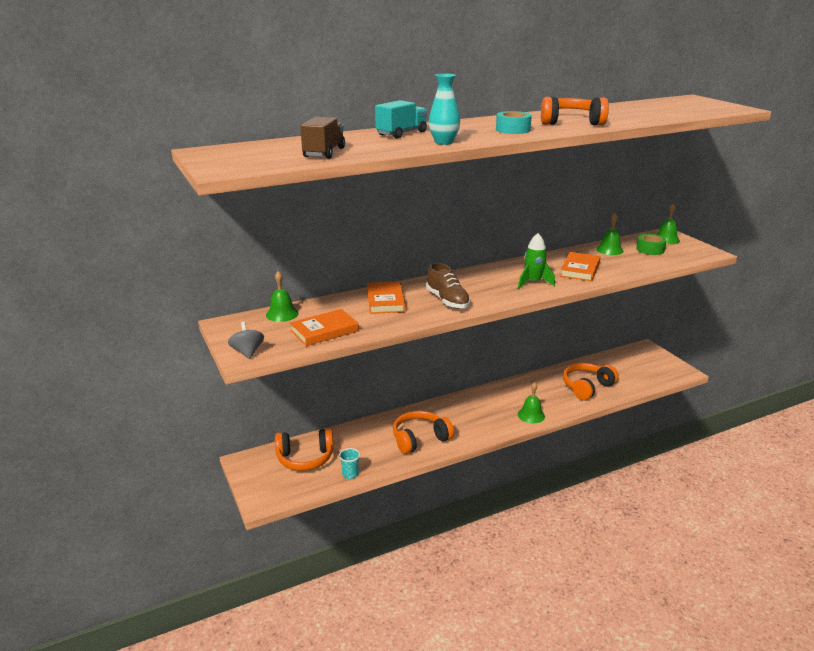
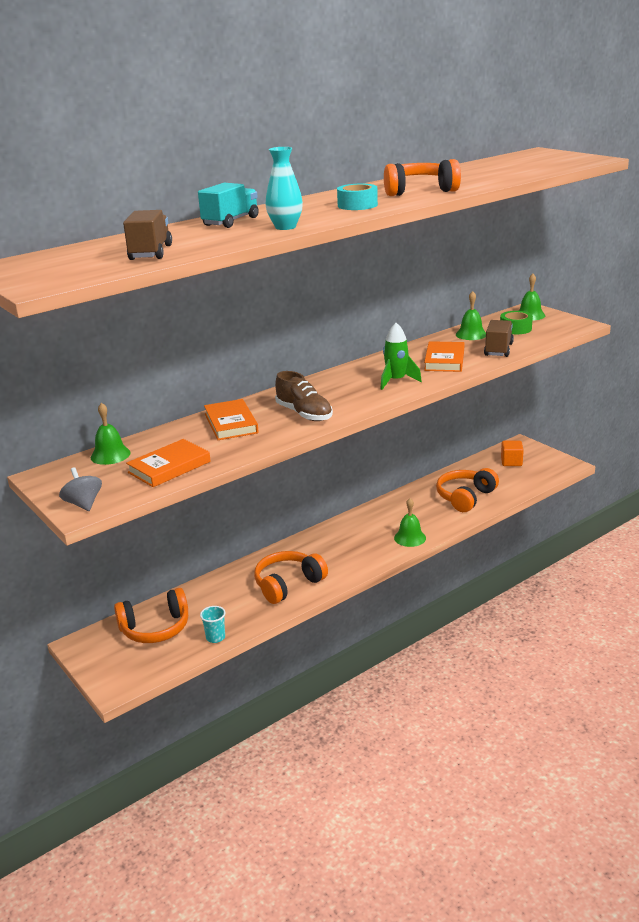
camera: 10 degrees left, 0 degrees up
none -> brown truck [484,320,514,357]
none -> orange cube [501,441,524,466]

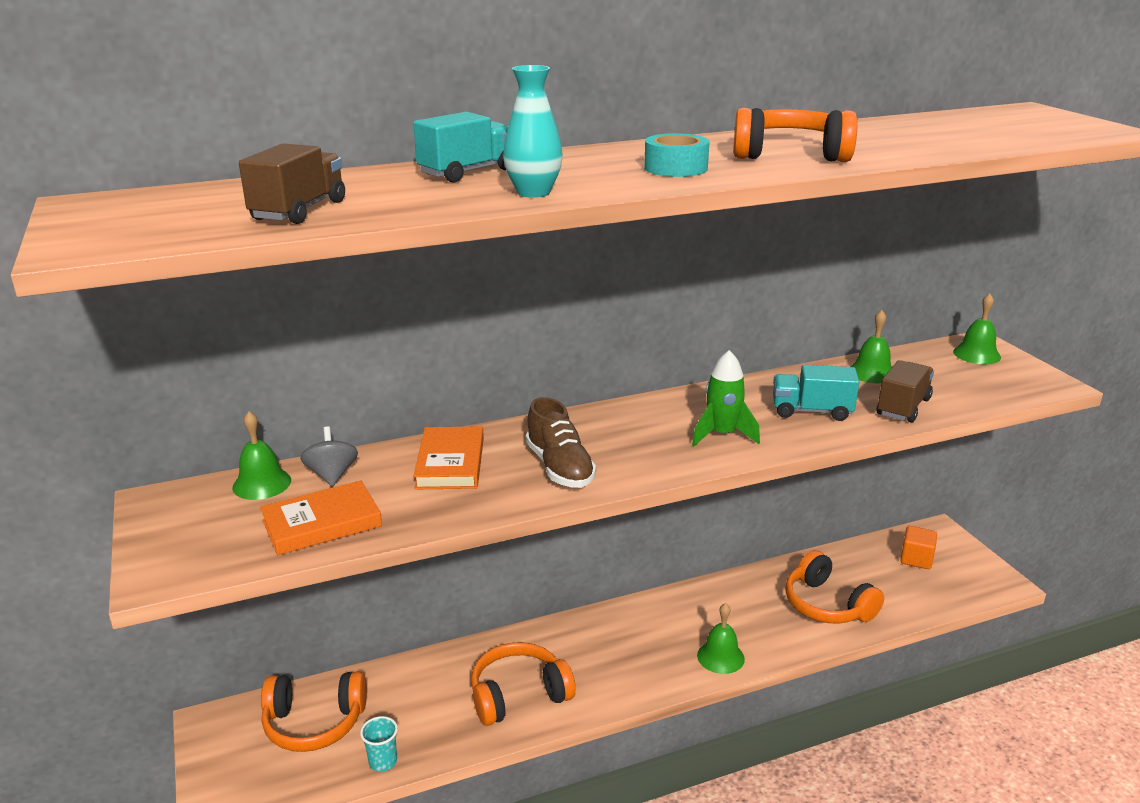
camera: 15 degrees right, 0 degrees up
grey spinning top [59,467,102,511] -> grey spinning top moved to [300,426,358,487]
orange book [424,341,464,372] -> turquoise truck [773,365,859,421]
orange headphones [436,468,499,512] -> orange headphones turned 90 degrees counterclockwise [785,550,884,623]
green tape [500,311,533,334] -> none

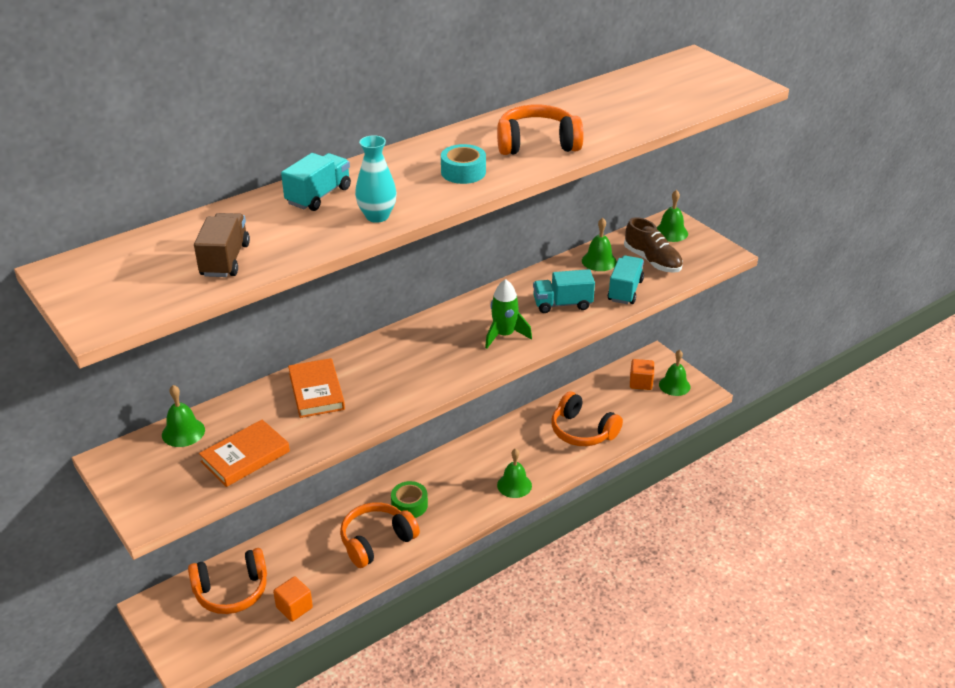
camera: 15 degrees left, 10 degrees up
grey spinning top [300,426,358,487] -> none
turquoise cup [360,716,398,772] -> orange cube [273,576,313,622]
brown shoe [526,397,596,488] -> brown shoe moved to [624,217,683,273]
brown truck [876,360,934,423] -> turquoise truck [608,256,644,304]
none -> green tape [391,481,428,518]
none -> green bell [659,350,690,396]

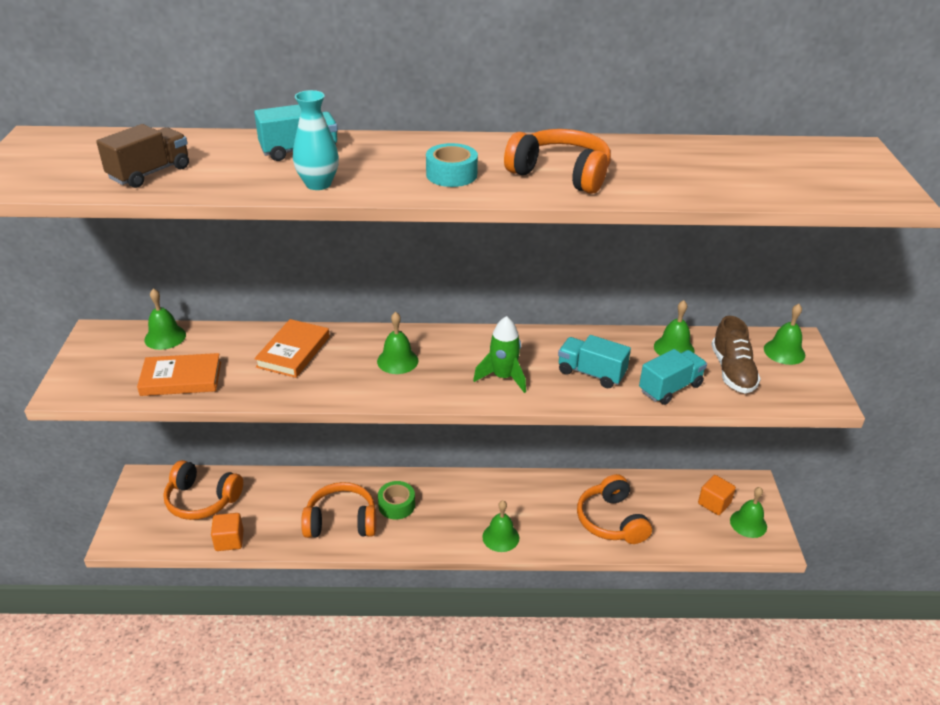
camera: 35 degrees right, 0 degrees up
none -> green bell [377,312,419,374]

